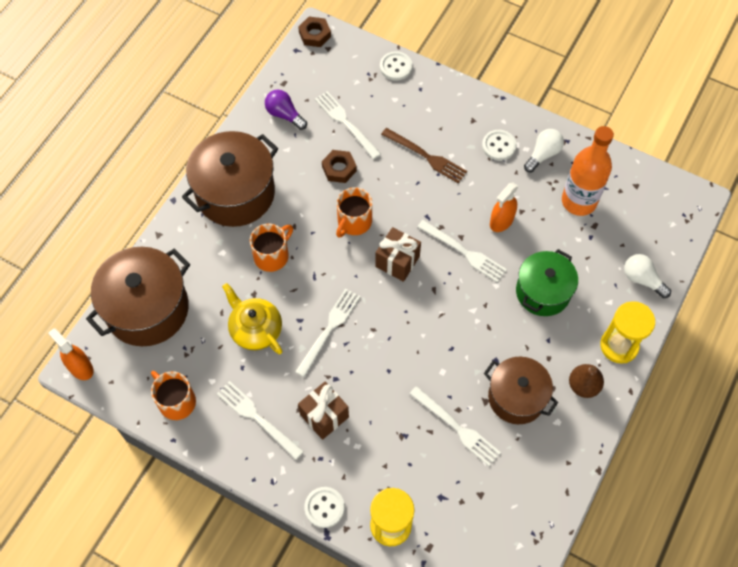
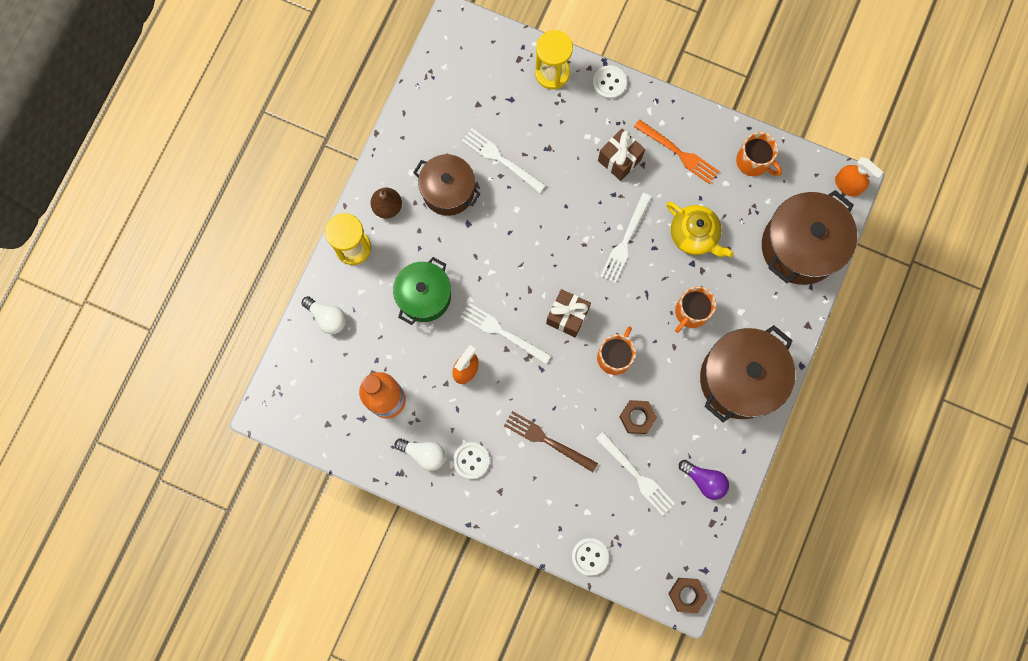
camera: 175 degrees right, 15 degrees up
white fork [217,381,304,460] -> orange fork [634,119,719,184]
white light bulb [524,129,564,172] -> white light bulb turned 105 degrees counterclockwise [394,438,445,471]

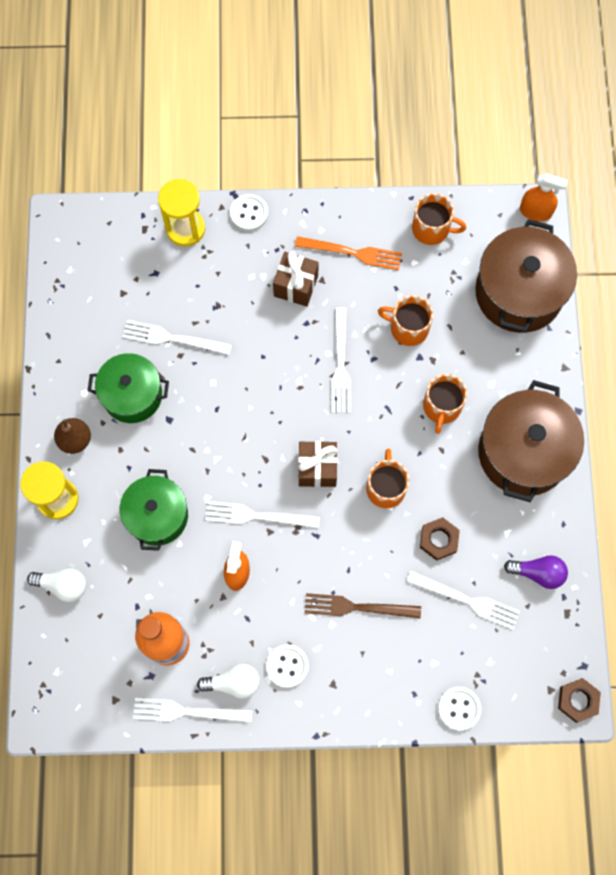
camera: 25 degrees left, 5 degrees down
brown pot [413,154,481,216] -> green pot [87,353,169,423]
yellow teapot [666,201,734,257] -> orange mug [378,296,433,346]
none -> white fork [133,698,252,723]

